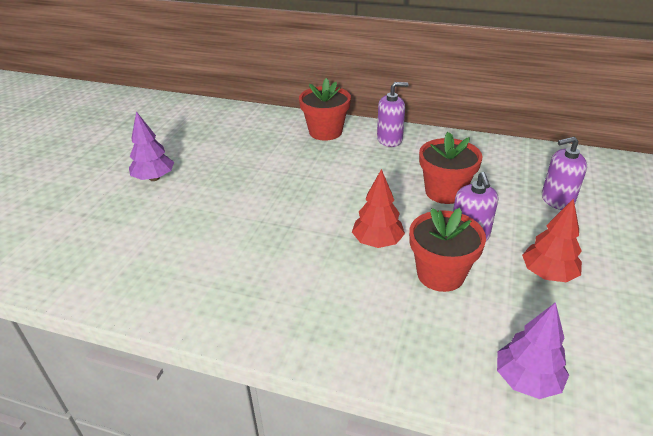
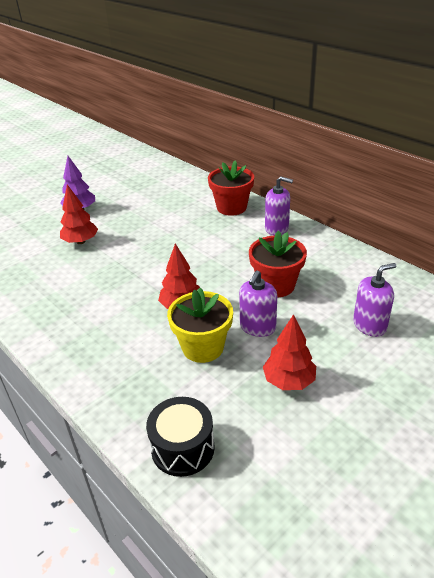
camera: 30 degrees right, 0 degrees up
red flower pot [409,208,486,292] -> yellow flower pot [167,288,233,363]
purple tree [497,302,569,399] -> black drum [146,397,215,477]
purple soap dispenser [542,137,587,210] -> purple soap dispenser turned 135 degrees clockwise [353,263,396,337]
none -> red tree [60,185,98,244]

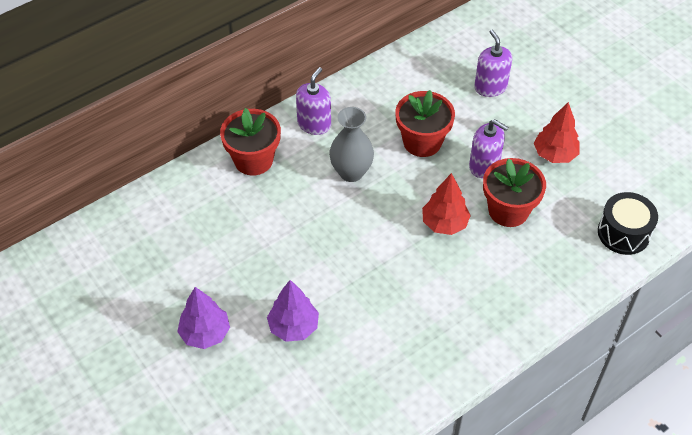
camera: 85 degrees left, 15 degrees up
red tree [60,185,98,244] -> purple tree [267,280,319,342]
yellow flower pot [167,288,233,363] -> red flower pot [483,158,546,227]
none -> grey vase [329,107,374,182]

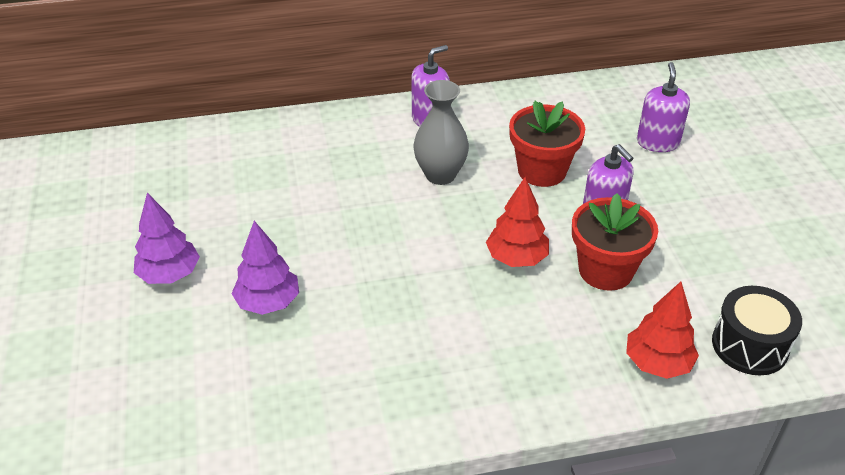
camera: 25 degrees right, 10 degrees down
red flower pot [220,108,281,176] -> none
red tree [534,102,580,163] -> red tree moved to [626,282,699,379]

